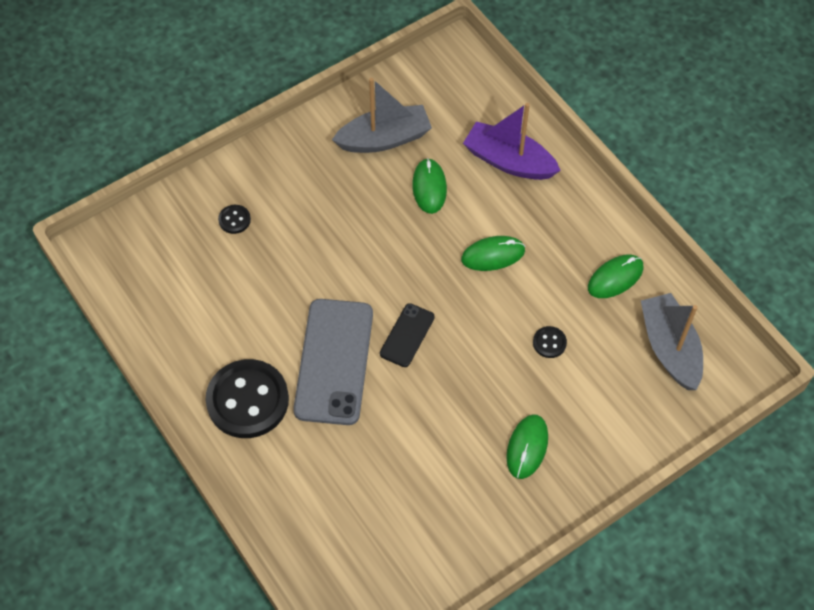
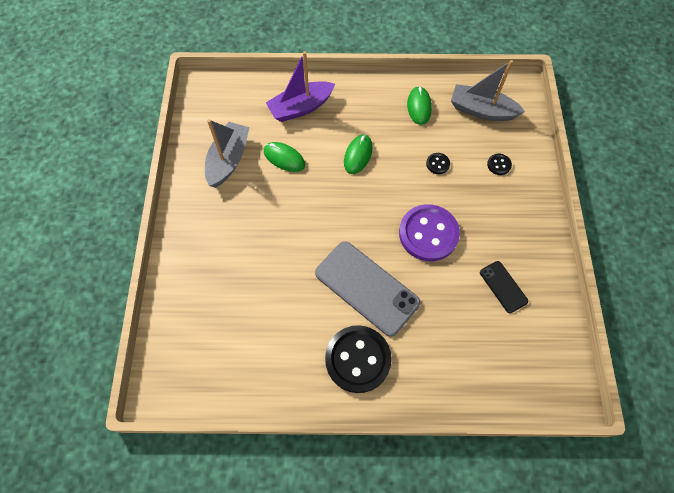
camera: 55 degrees left, 5 degrees up
black button [218,205,251,234] -> black button moved to [487,154,512,175]
black phone [380,303,435,367] -> black phone moved to [480,261,528,313]
green mouse [506,414,548,479] -> none
none -> purple button [399,204,460,261]

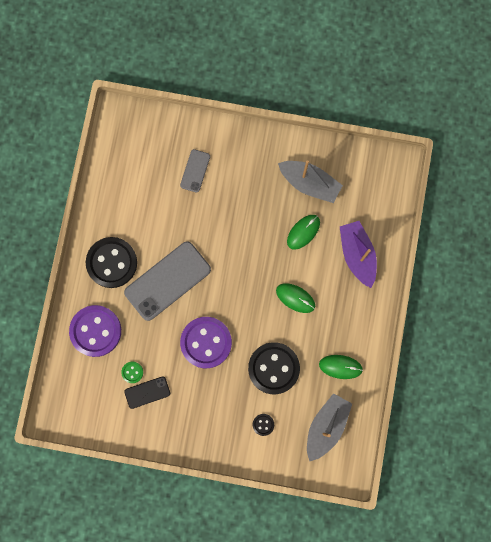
camera: 100 degrees right, 15 degrees up
black button [426,153,450,174] -> black button [248,342,300,395], size x2.38
none -> purple button [69,305,121,357]
none -> green button [121,362,143,383]
none -> grey phone [180,149,210,193]

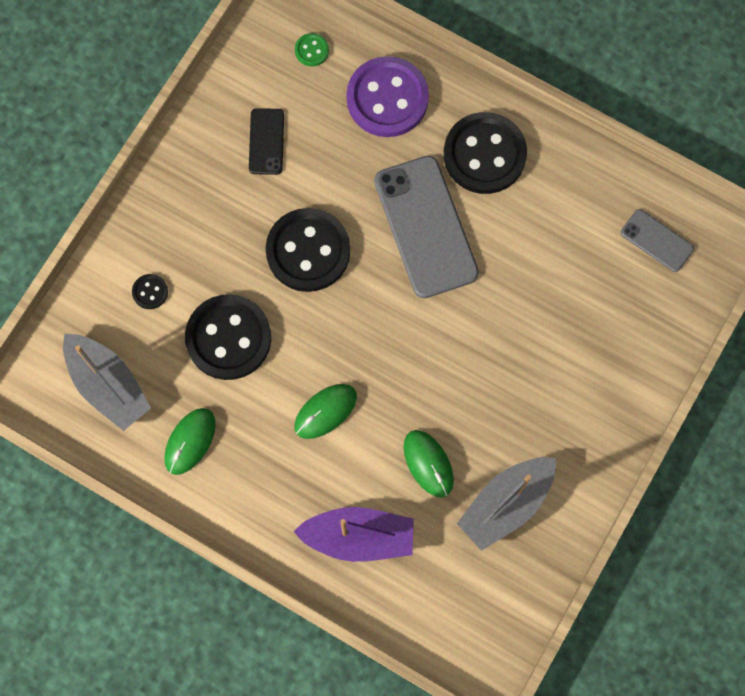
camera: 110 degrees right, 5 degrees down
green button [121,362,143,383] -> green button moved to [295,33,329,66]
grey phone [180,149,210,193] -> grey phone moved to [621,209,694,272]
purple button [180,317,232,368] -> black button [266,208,350,292]

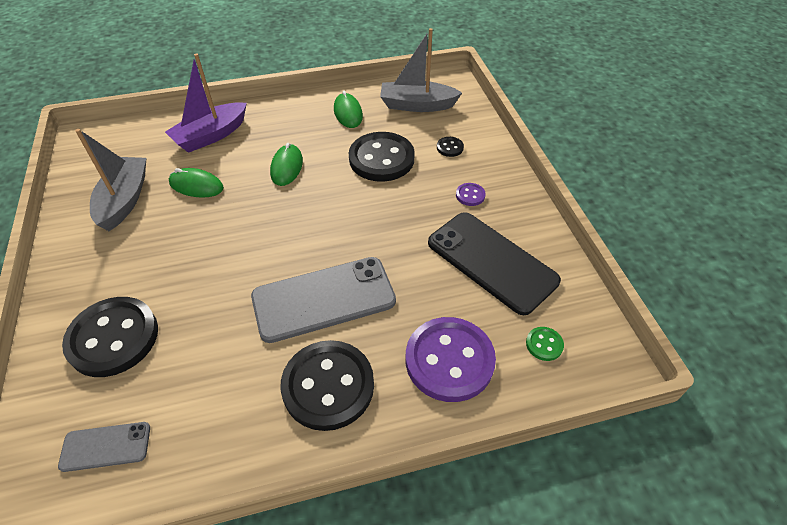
camera: 135 degrees right, 25 degrees down
black phone [249,108,284,175] -> black phone [428,212,561,315], size x1.99
black button [266,208,350,292] -> black button moved to [62,297,158,377]
grey phone [374,156,479,298] -> grey phone turned 45 degrees counterclockwise [251,257,396,343]
none -> purple button [456,183,486,206]

